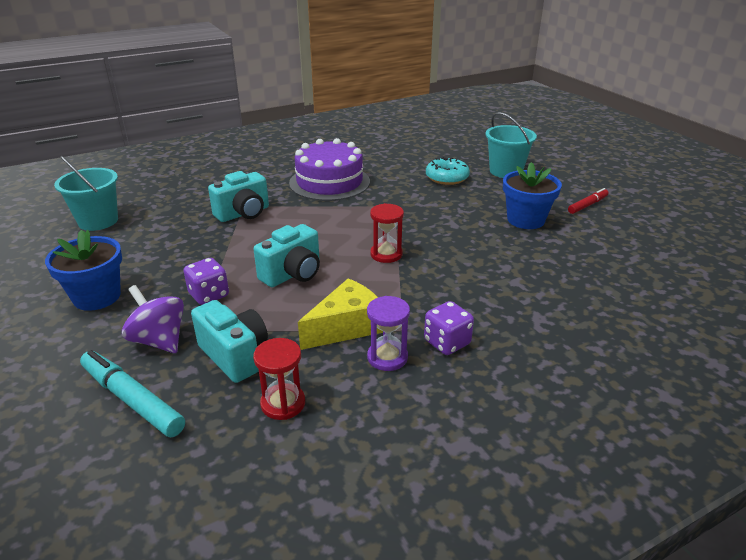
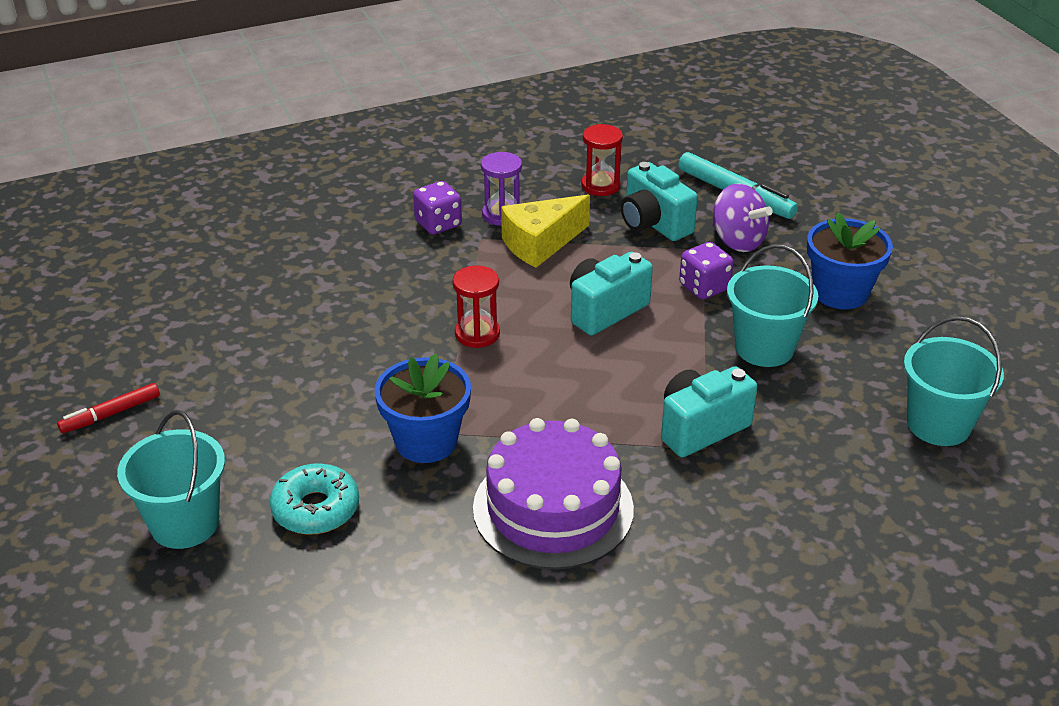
camera: 175 degrees left, 5 degrees up
blue flower pot [503,162,562,229] -> blue flower pot moved to [375,353,471,463]
none -> turquoise bucket [727,244,818,367]

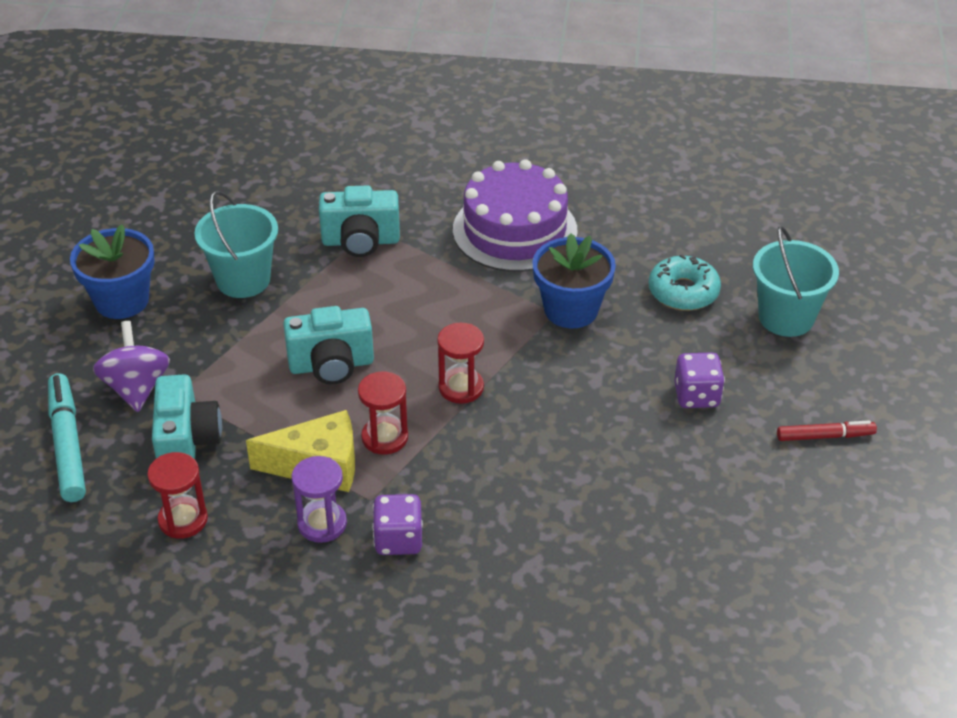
camera: 150 degrees left, 5 degrees up
purple dice [679,242,734,299] -> purple dice moved to [674,352,725,408]
turquoise bucket [904,316,1004,446] -> none
none -> red hourglass [358,371,408,455]

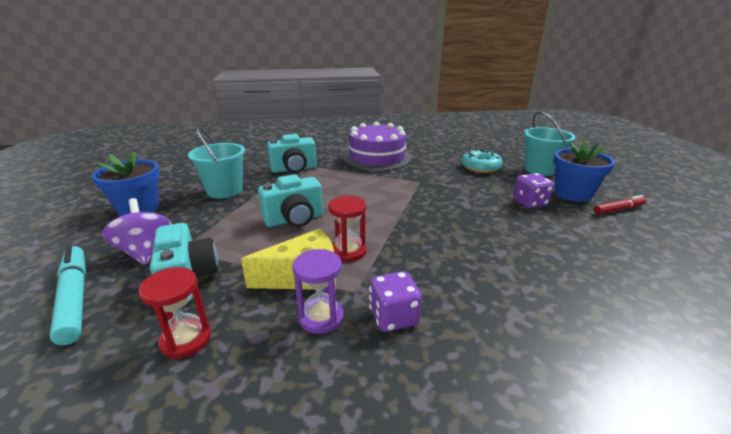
camera: 15 degrees left, 15 degrees down
red hourglass [437,323,484,404] -> none
blue flower pot [532,233,616,328] -> blue flower pot moved to [553,140,615,202]

